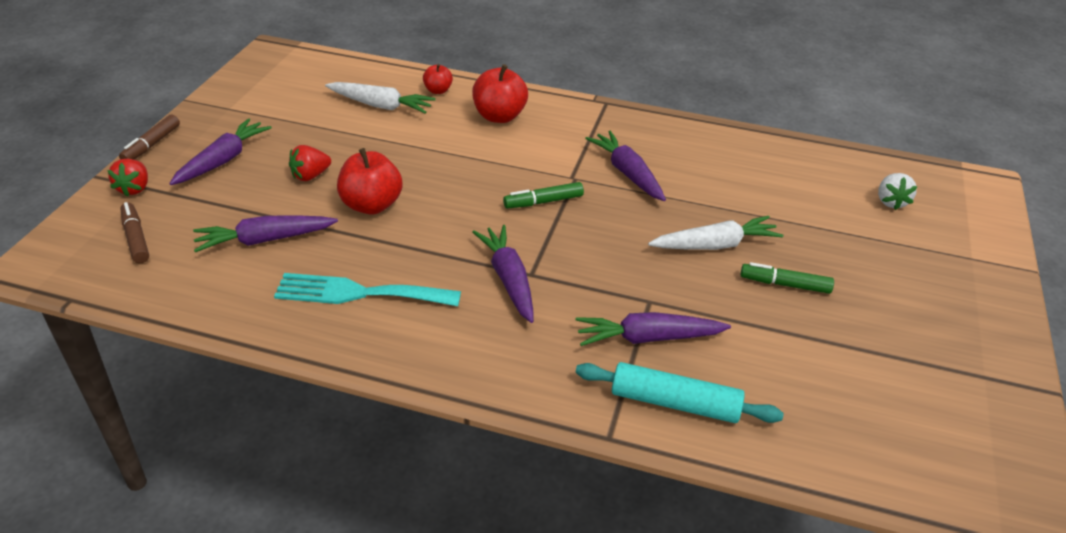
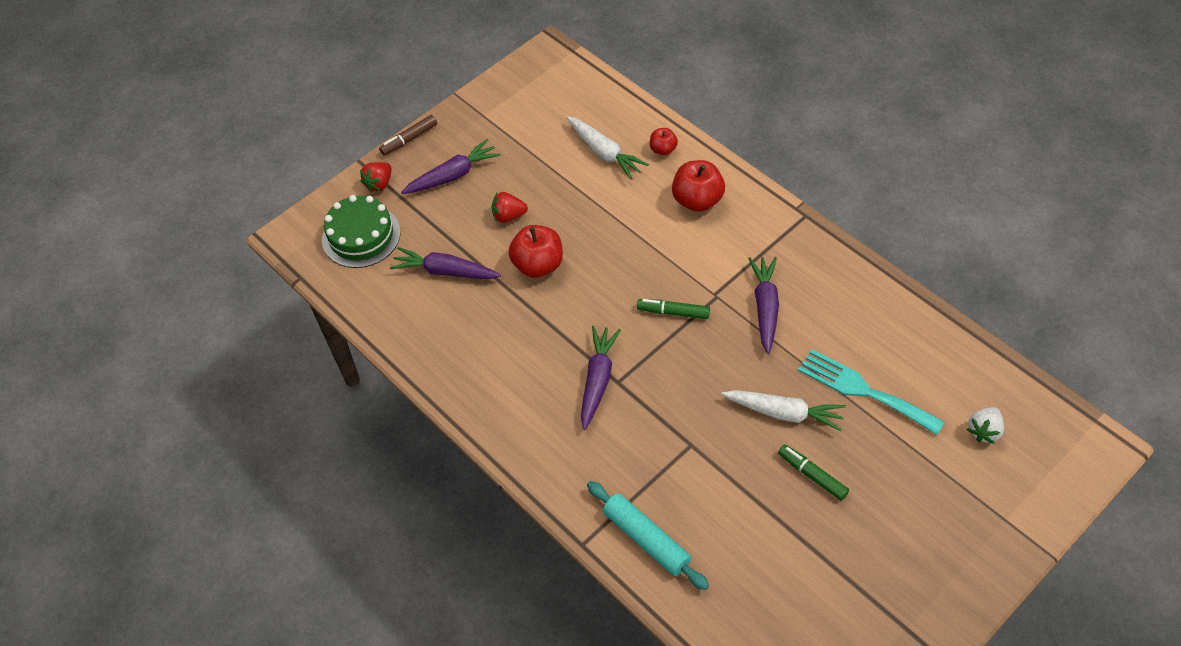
camera: 35 degrees right, 15 degrees up
brown marker [120,202,149,263] -> green cake [322,195,401,268]
turquoise fork [274,273,461,306] -> turquoise fork moved to [798,349,945,435]
purple carrot [576,312,731,346] -> none

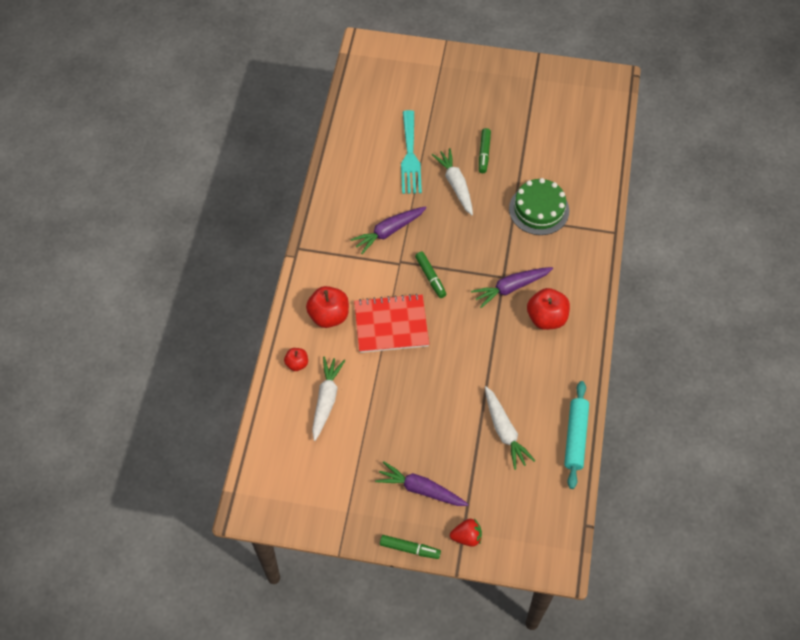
camera: 130 degrees left, 5 degrees up
green cake [322,195,401,268] -> green cake moved to [509,178,569,235]
brown marker [379,115,437,156] -> green marker [380,535,441,559]
purple carrot [390,247,501,279] -> white carrot [485,386,535,470]
red strawberry [492,192,528,223] -> none
red apple [508,225,563,278] -> red apple moved to [527,288,570,330]
turquoise rolling pin [587,481,709,590] -> turquoise rolling pin moved to [564,381,589,489]
white strawberry [967,407,1004,444] -> none
none -> red notebook [354,294,429,353]

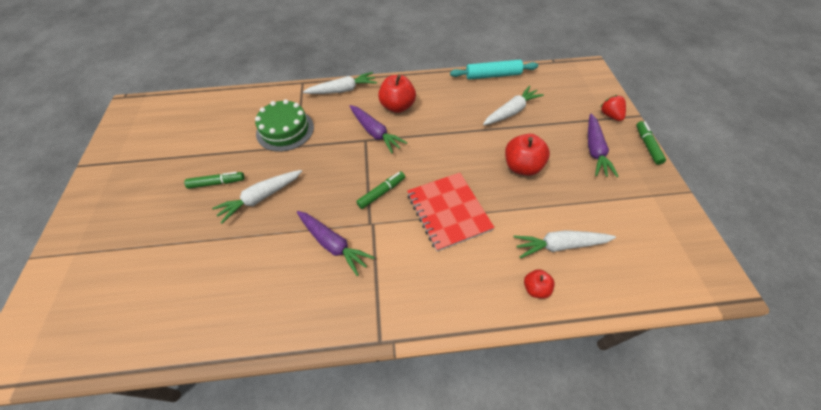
camera: 105 degrees left, 5 degrees down
red apple [306,286,349,328] -> red apple moved to [505,134,550,176]
turquoise fork [401,110,422,194] -> none
none -> white carrot [303,72,377,94]

